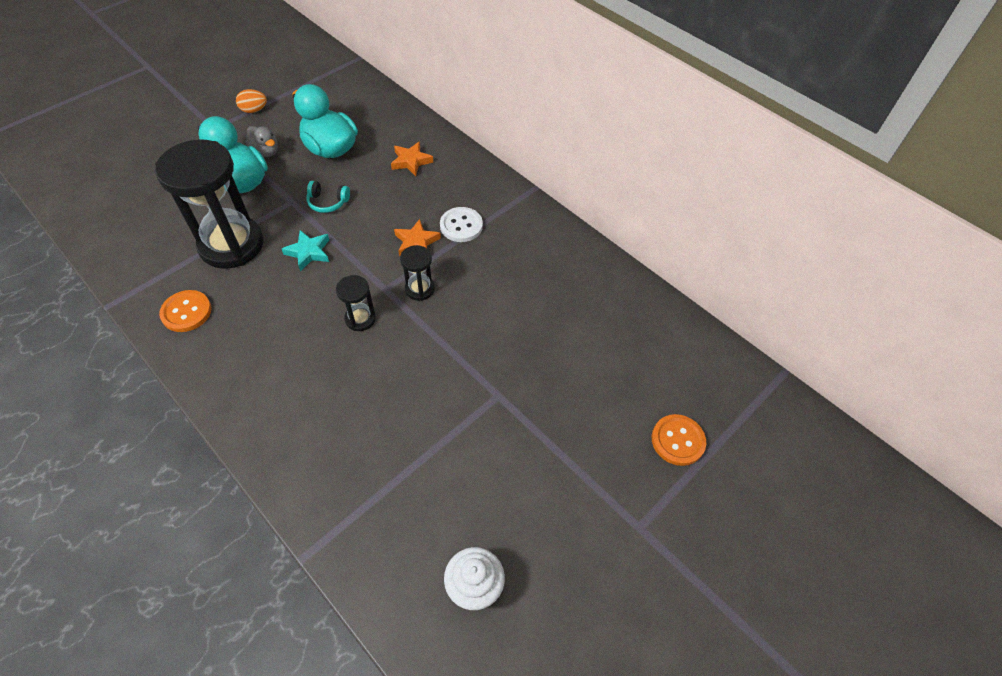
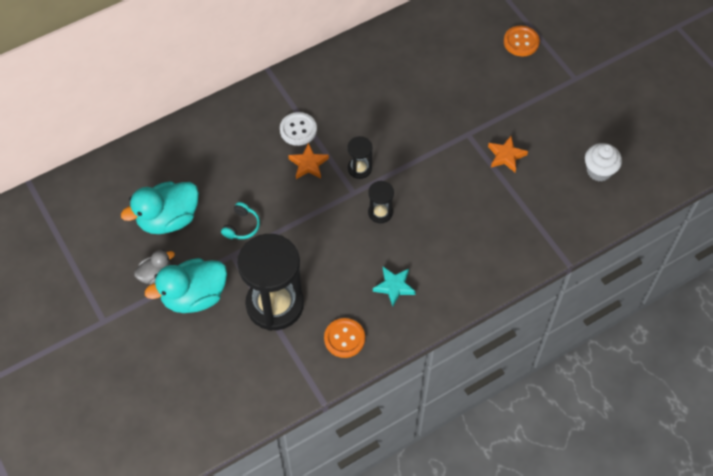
camera: 75 degrees left, 5 degrees up
orange egg [236,89,267,113] -> none
turquoise star [282,230,329,271] -> turquoise star moved to [373,267,416,306]
orange star [391,142,433,176] -> orange star moved to [488,136,528,172]

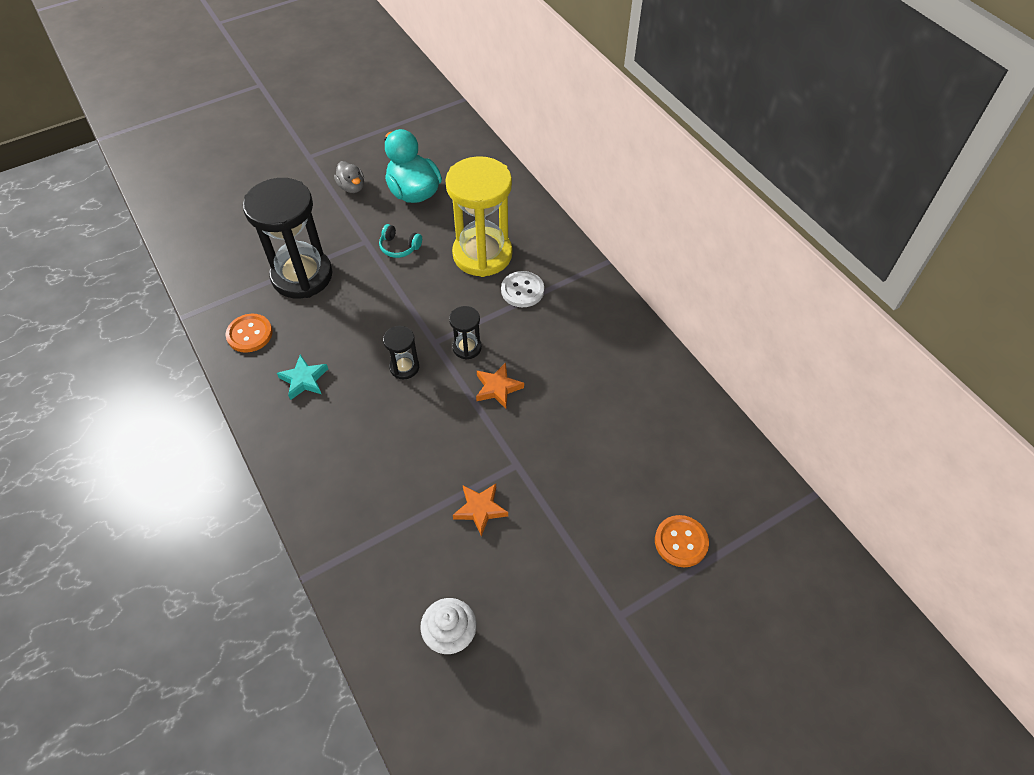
camera: 90 degrees right, 5 degrees down
turquoise duck [145,258,227,313] -> none
orange star [288,143,329,179] -> orange star moved to [476,363,524,409]
none -> yellow hourglass [445,156,512,277]

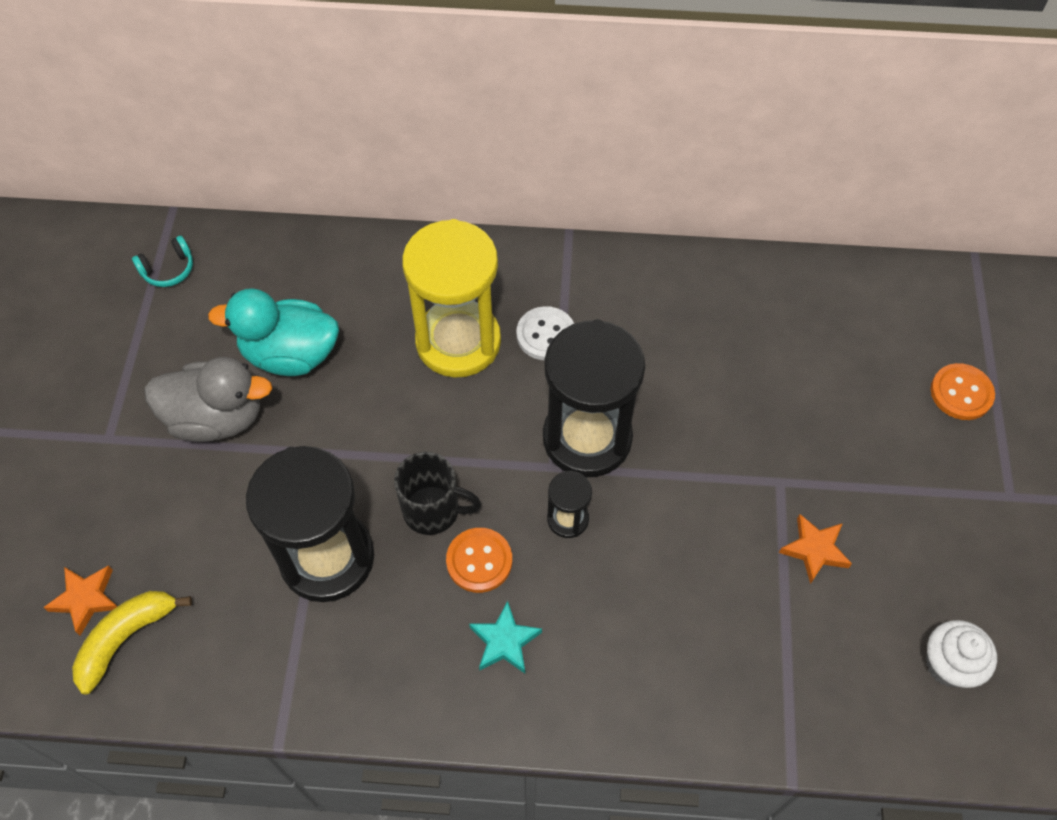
camera: 55 degrees left, 5 degrees up
orange button [226,314,273,353] -> orange button moved to [446,528,512,593]
grey duck [334,161,364,193] -> grey duck [144,357,272,442], size x1.85
turquoise headphones [379,224,422,258] -> turquoise headphones moved to [132,236,193,287]
black hourglass [449,306,482,360] -> black hourglass [543,319,645,477], size x2.22
orange star [476,363,524,409] -> orange star moved to [43,565,117,636]
none -> yellow banana [72,591,192,694]
none -> black mug [394,452,481,535]

